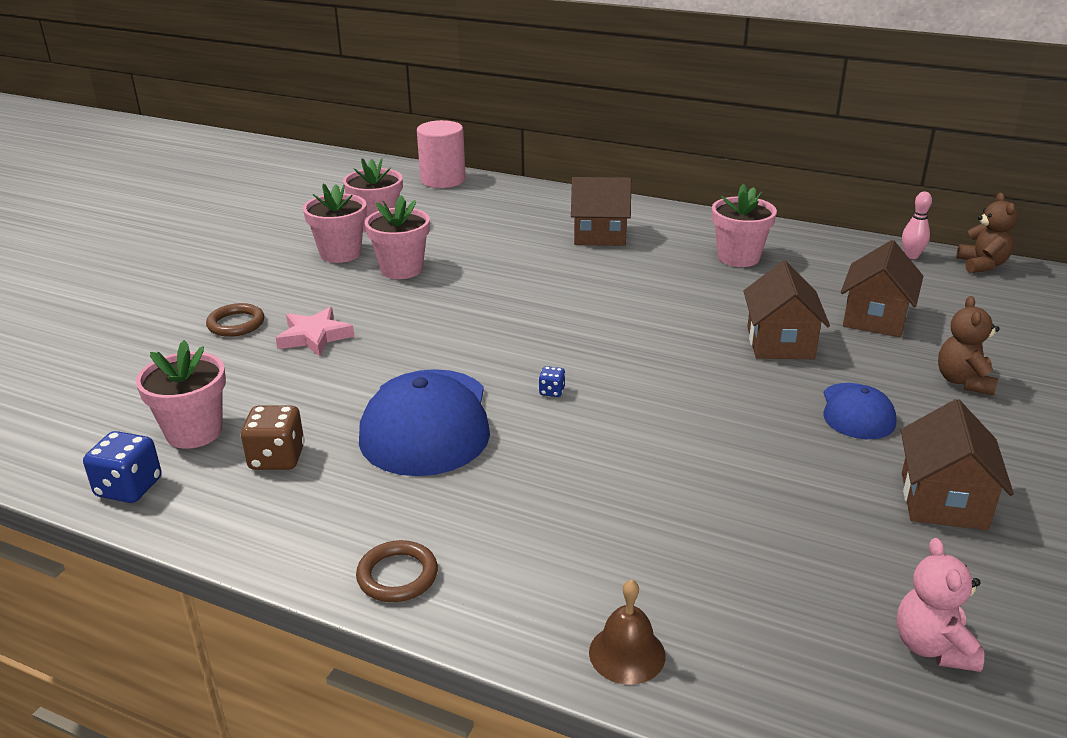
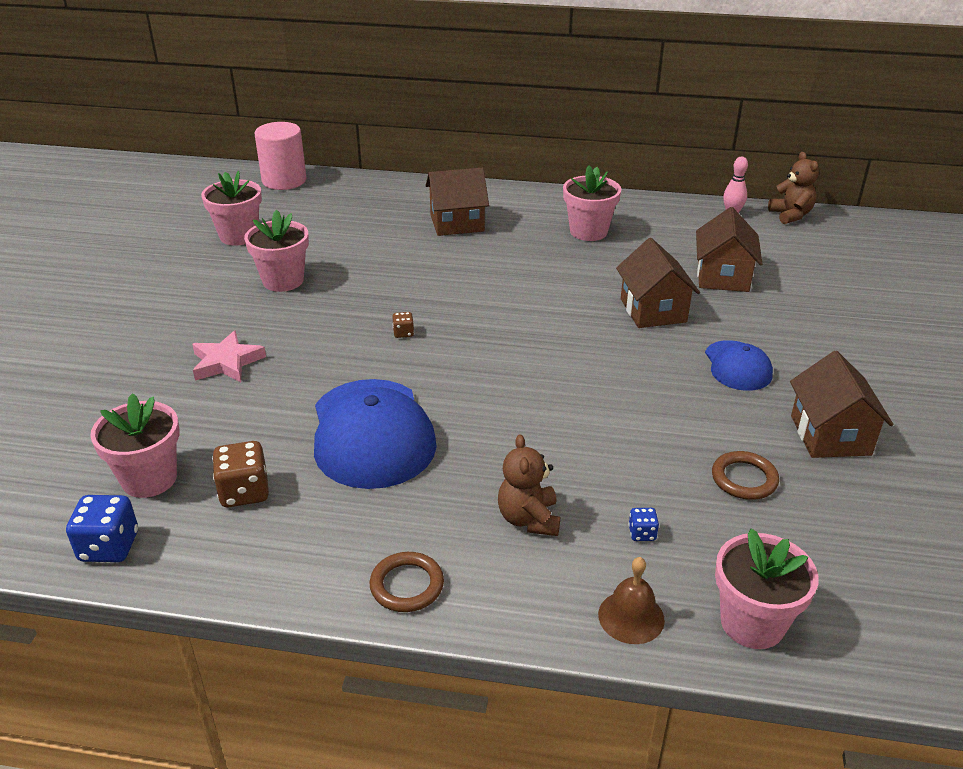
camera: 15 degrees left, 5 degrees up
brown ring [206,303,264,337] -> brown ring moved to [712,451,779,500]
pink flower pot [303,184,367,263] -> pink flower pot moved to [715,529,819,649]
blue dice [539,366,565,397] -> blue dice moved to [628,508,659,541]
pink teddy bear [897,538,984,672] -> none
brown teddy bear [938,296,1000,395] -> brown teddy bear moved to [498,434,560,536]
none -> brown dice [392,312,414,338]

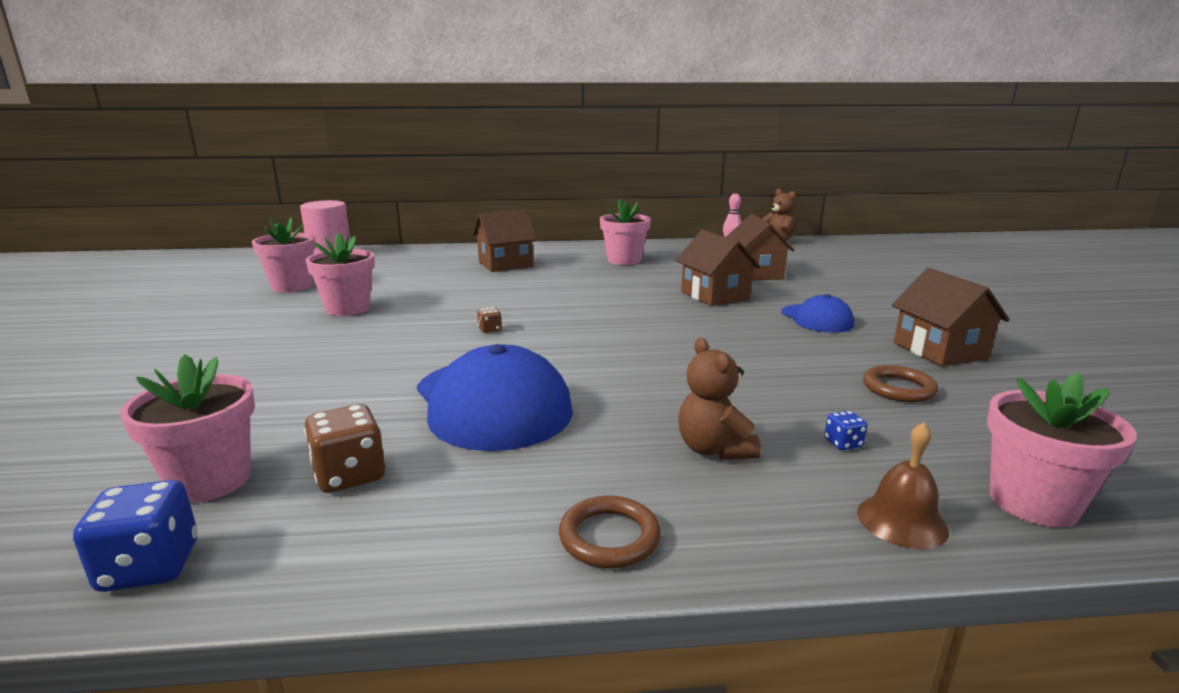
camera: 15 degrees left, 15 degrees down
pink star [192,330,266,382] -> none

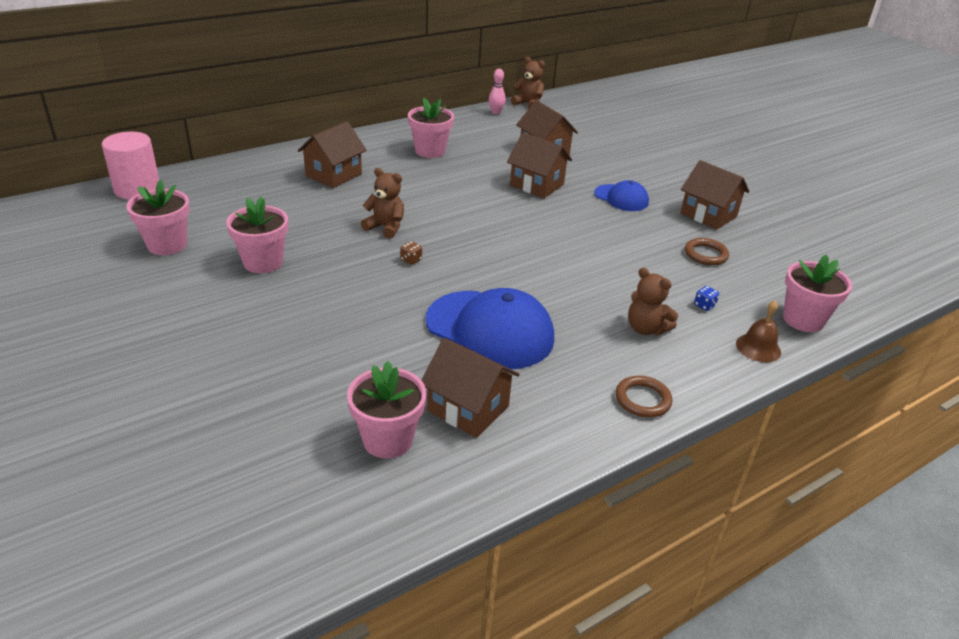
camera: 30 degrees left, 15 degrees up
blue dice [73,480,198,592] -> none
brown dice [304,404,385,493] -> brown house [421,338,520,438]
none -> brown teddy bear [361,168,404,239]

